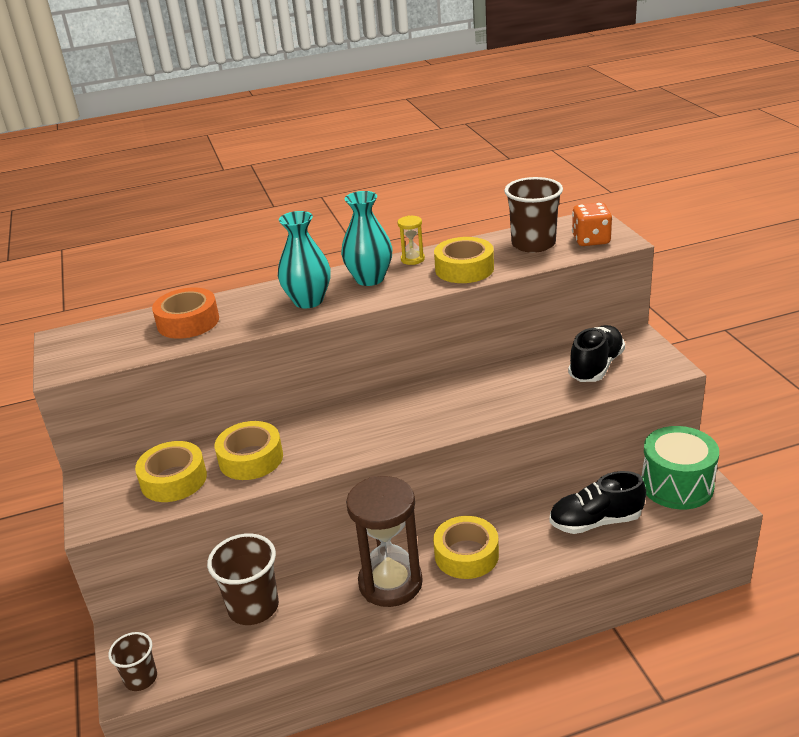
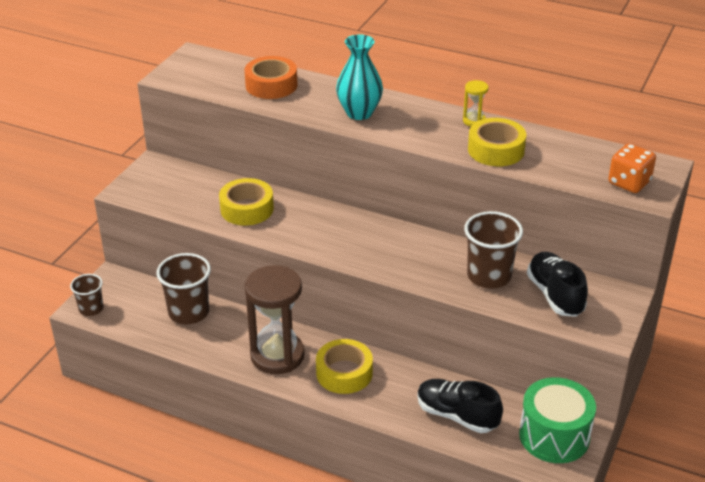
camera: 40 degrees right, 5 degrees up
yellow tape [135,441,207,502] -> none
turquoise vase [341,191,392,286] -> none
brown cup [504,177,563,253] -> brown cup moved to [464,211,523,289]
black shoe [568,325,625,382] -> black shoe turned 90 degrees counterclockwise [527,252,588,317]

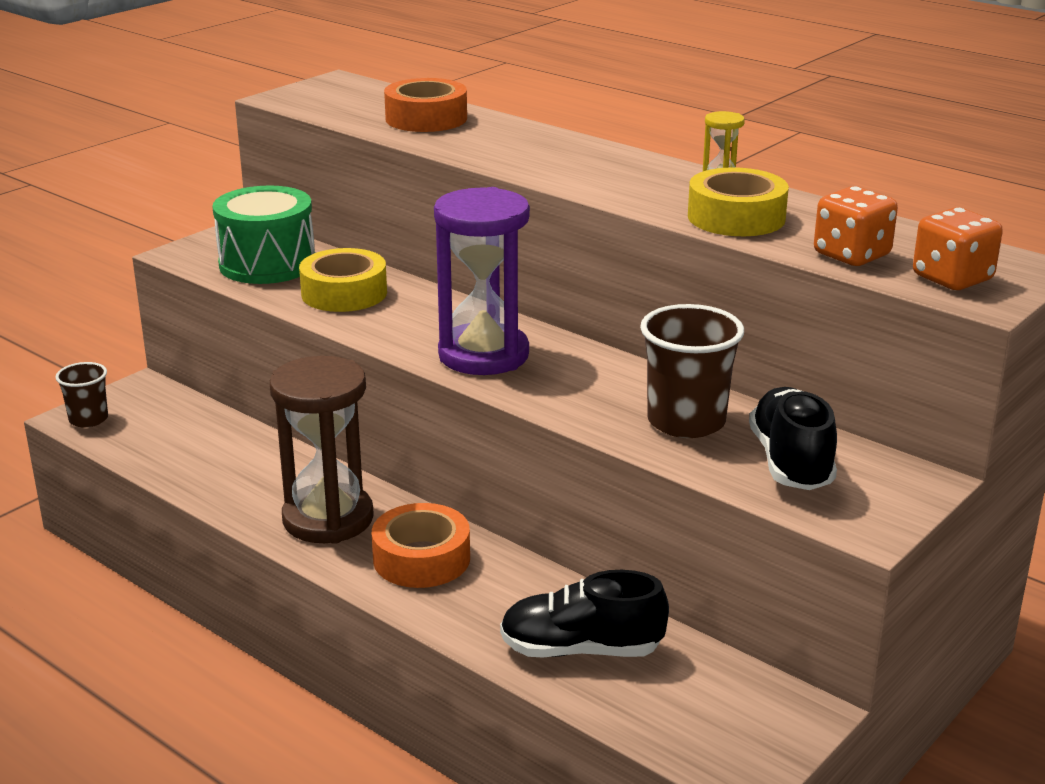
camera: 15 degrees right, 10 degrees down
brown cup [156,253,211,324] -> none
yellow tape [316,339,373,394] -> orange tape [372,503,470,588]
turquoise vase [336,35,383,120] -> none
black shoe [417,379,503,433] -> black shoe turned 45 degrees counterclockwise [500,570,669,658]
green drum [519,377,596,463] -> green drum moved to [212,186,315,284]
none -> purple hourglass [434,187,530,375]
none -> orange dice [814,186,898,266]

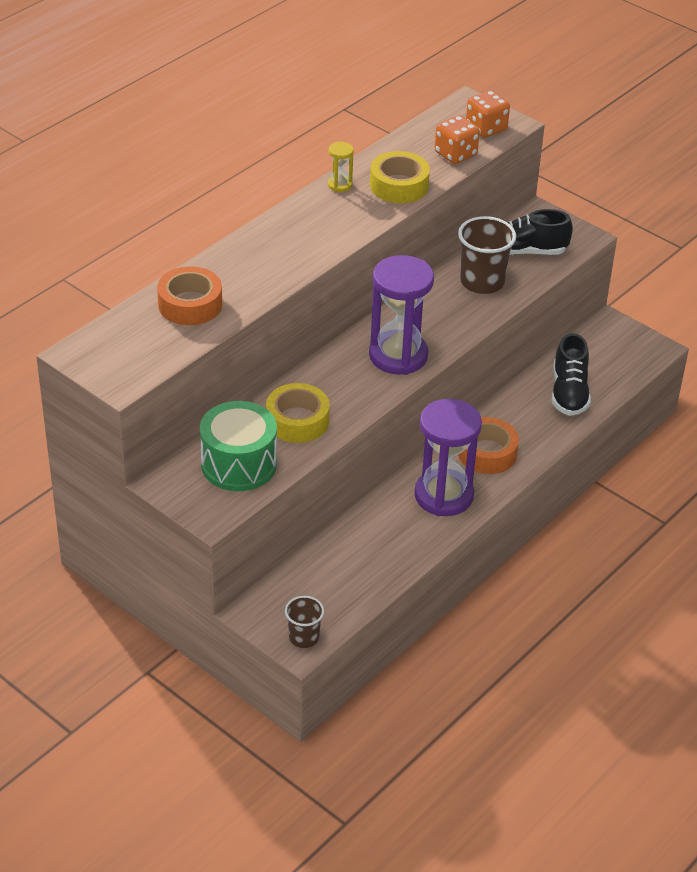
camera: 90 degrees left, 15 degrees up
brown hourglass [270,356,374,544] -> purple hourglass [414,399,482,516]

